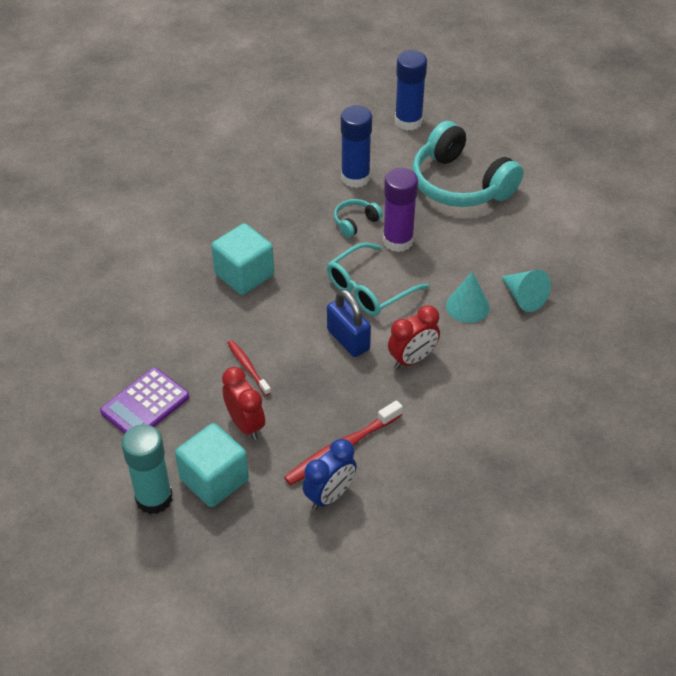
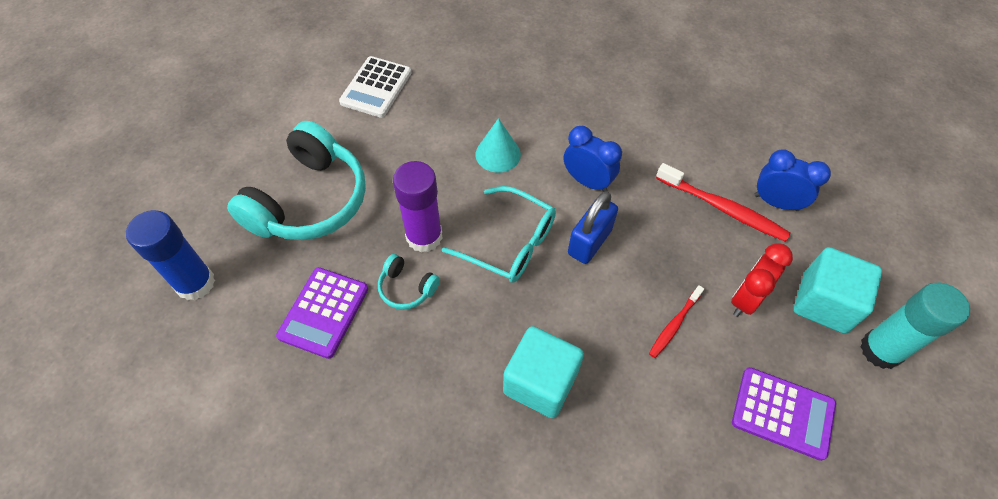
camera: 110 degrees left, 10 degrees up
blue glue stick [341,105,372,188] -> purple calculator [276,267,368,359]
red clock [388,305,440,369] -> blue clock [564,126,622,192]
turquoise cone [501,270,551,312] -> none
none -> white calculator [339,56,412,118]

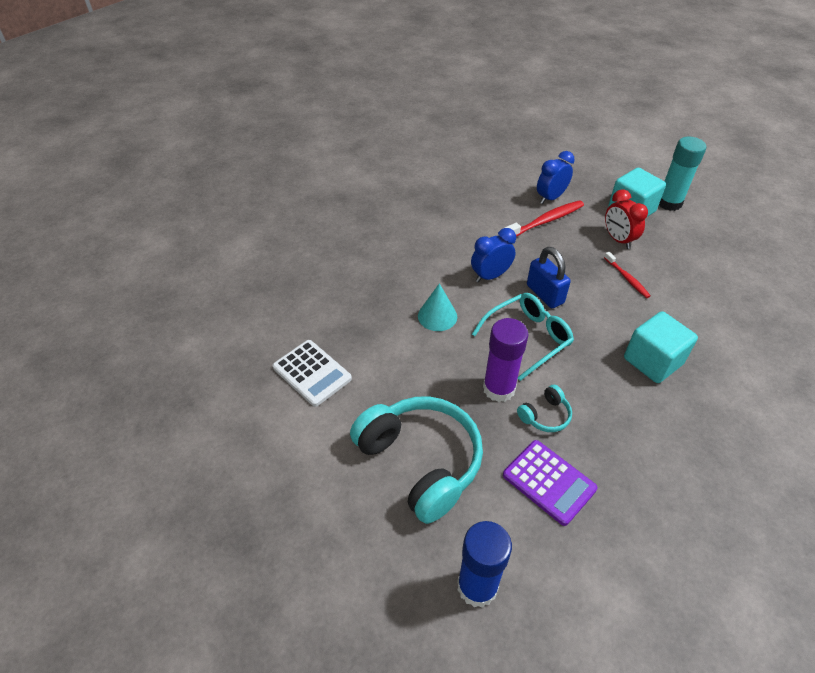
camera: 65 degrees left, 10 degrees down
purple calculator [732,367,836,461] -> none

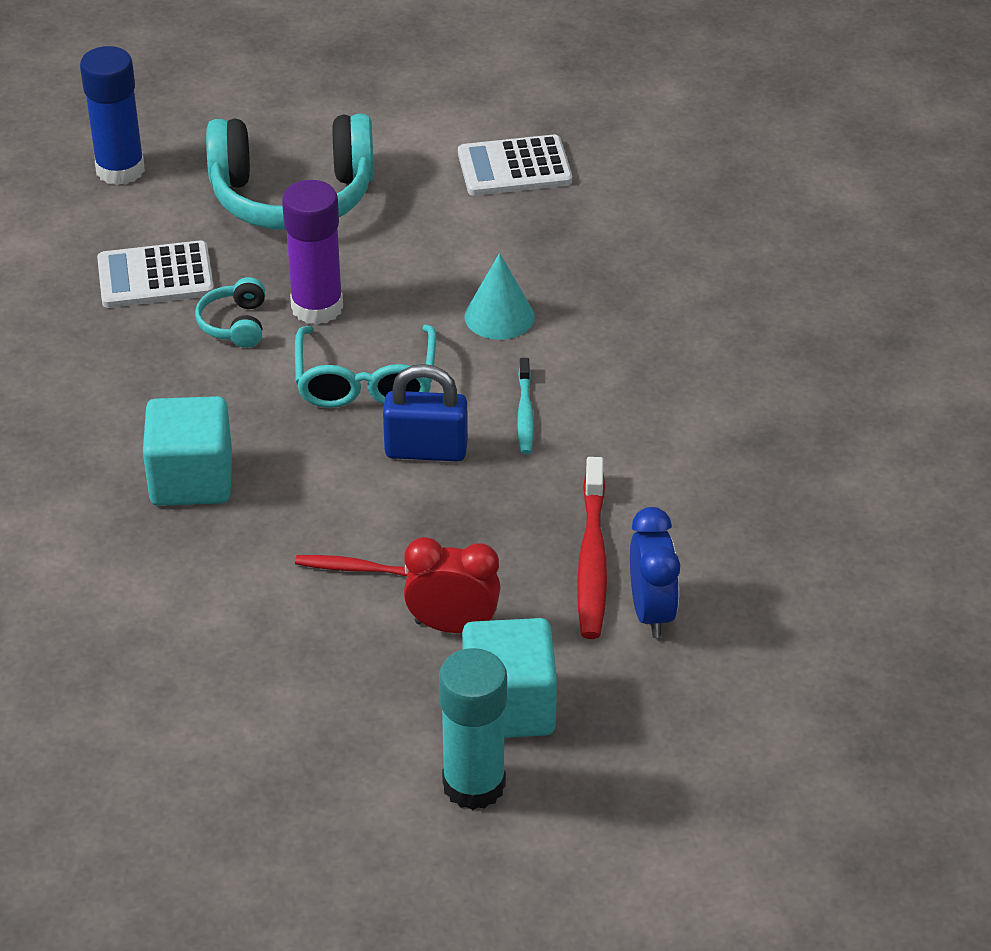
camera: 125 degrees right, 5 degrees down
blue clock [471,228,516,282] -> turquoise toothbrush [517,358,534,454]
purple calculator [503,440,598,526] -> white calculator [97,240,214,308]

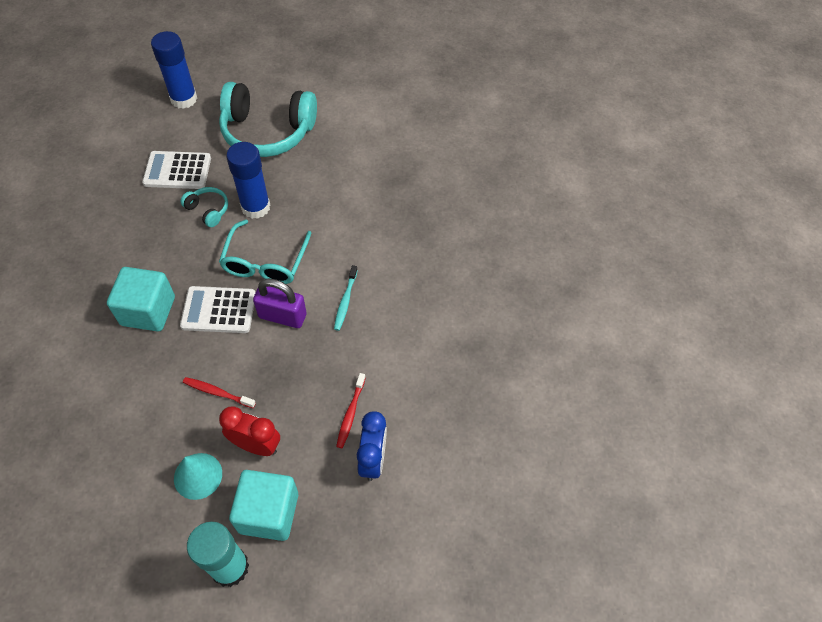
camera: 10 degrees right, 15 degrees up
turquoise headphones [195,277,265,348] -> turquoise headphones turned 120 degrees clockwise [180,187,228,227]
purple glue stick [282,180,343,325] -> blue glue stick [226,142,270,219]
blue padlock [383,364,468,462] -> purple padlock [253,278,307,328]
white calculator [458,135,572,196] -> white calculator moved to [180,286,256,333]
turquoise cone [464,253,535,340] -> turquoise cone moved to [174,453,222,500]
red toothbrush [577,457,607,639] -> red toothbrush [336,373,365,448], size x0.59

